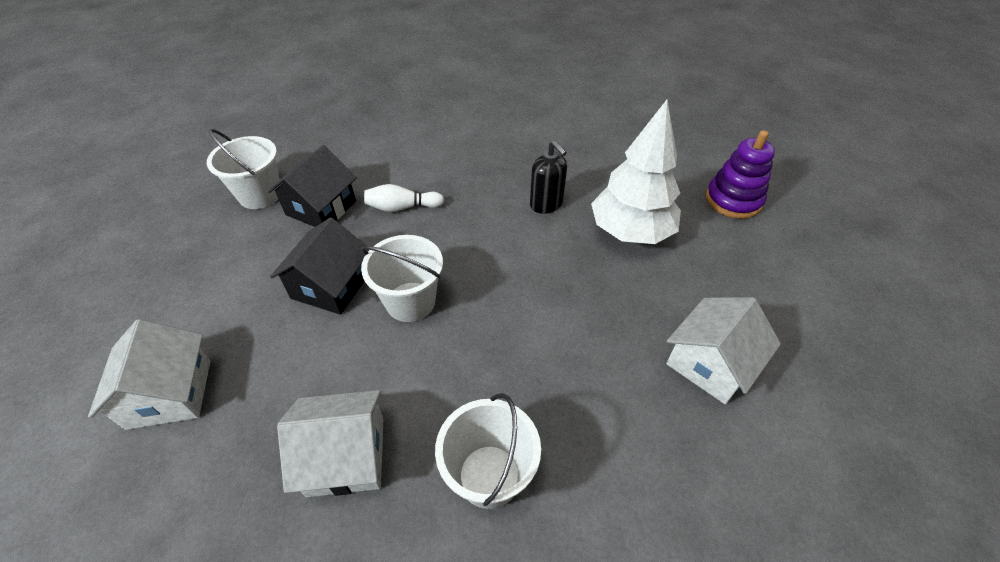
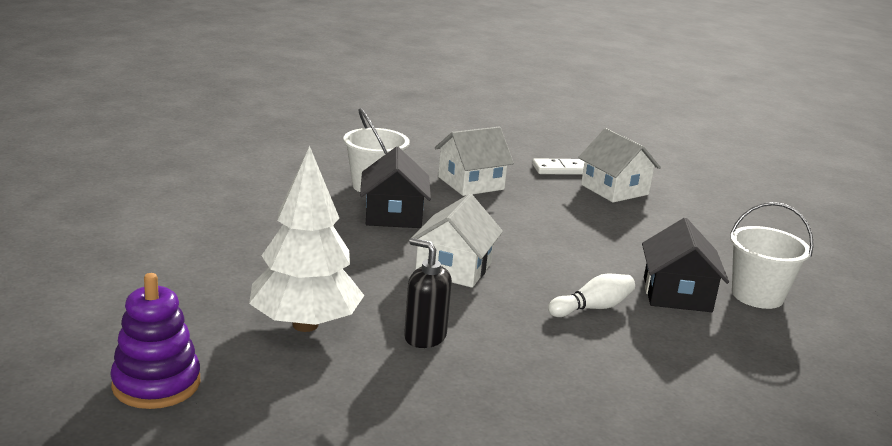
camera: 155 degrees right, 25 degrees down
black house [270,217,369,315] -> black house moved to [360,147,431,228]
white bucket [361,235,443,322] -> none
white house [666,297,781,404] -> white house moved to [409,194,503,288]
none -> white domino [532,158,585,175]

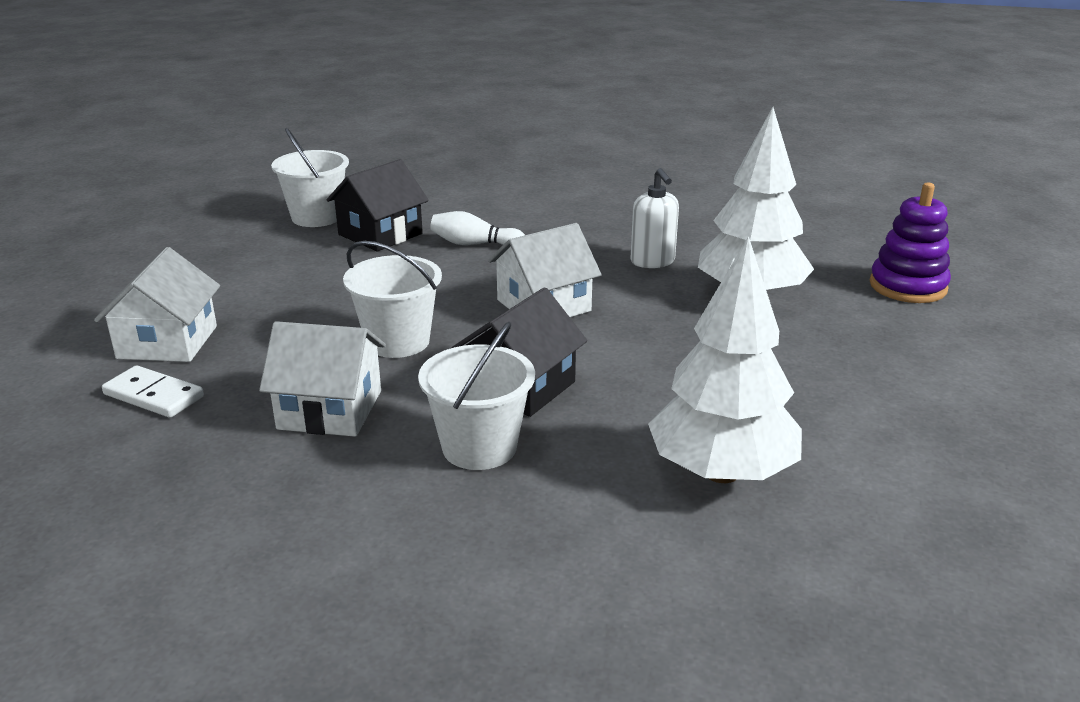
camera: 140 degrees left, 5 degrees up
black soap dispenser [404,238,452,348] -> white soap dispenser [631,168,679,268]
none -> white bucket [343,241,442,358]
none -> white tree [648,236,802,483]

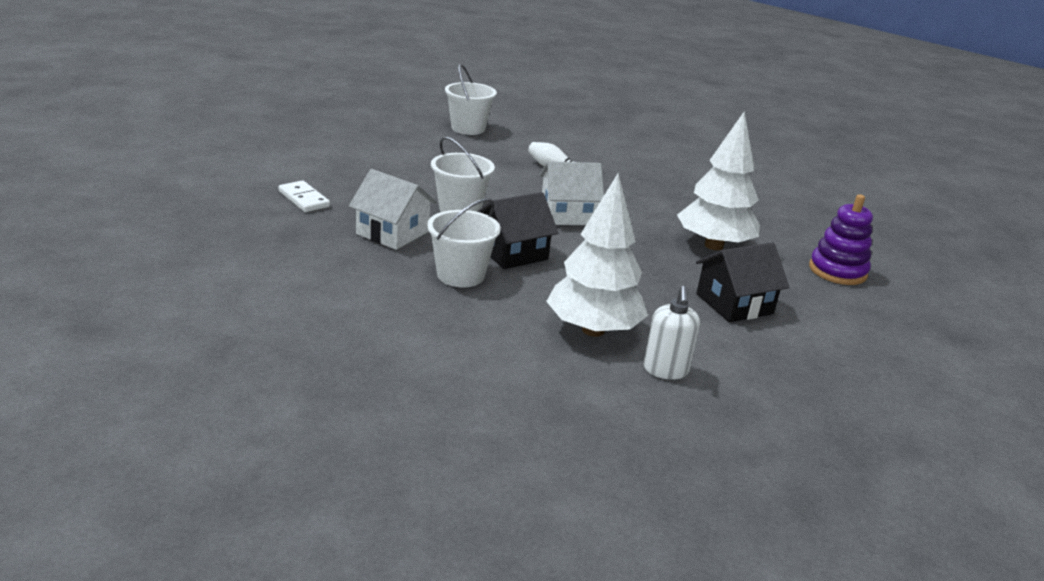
camera: 20 degrees right, 0 degrees up
white house [94,247,220,362] -> none
black house [327,159,429,251] -> black house moved to [696,243,790,322]
white soap dispenser [631,168,679,268] -> white soap dispenser moved to [644,286,700,380]

